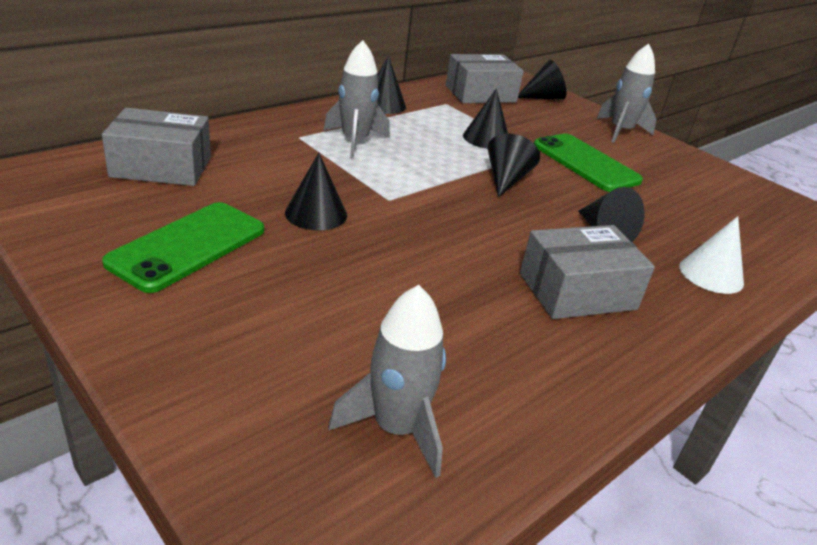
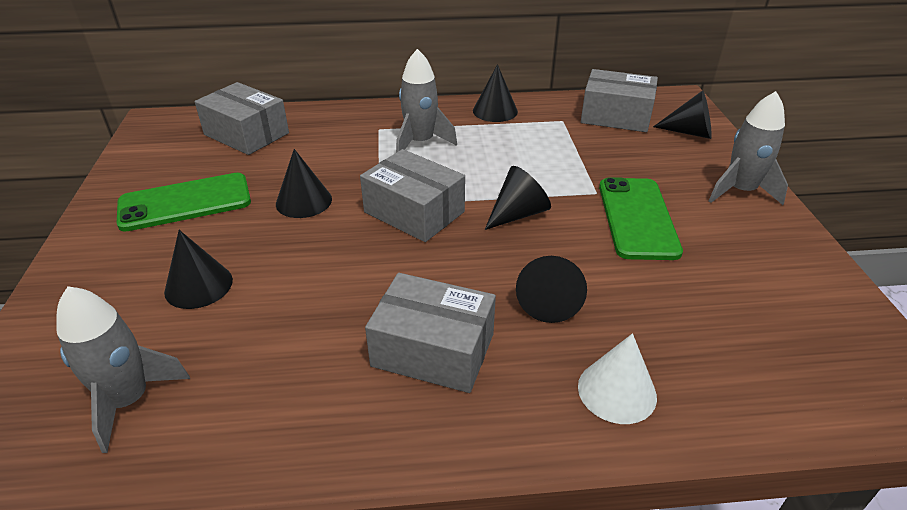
camera: 40 degrees right, 5 degrees up
black cone [463,88,508,149] -> black cone moved to [164,230,233,309]
none -> grey box [360,149,465,242]

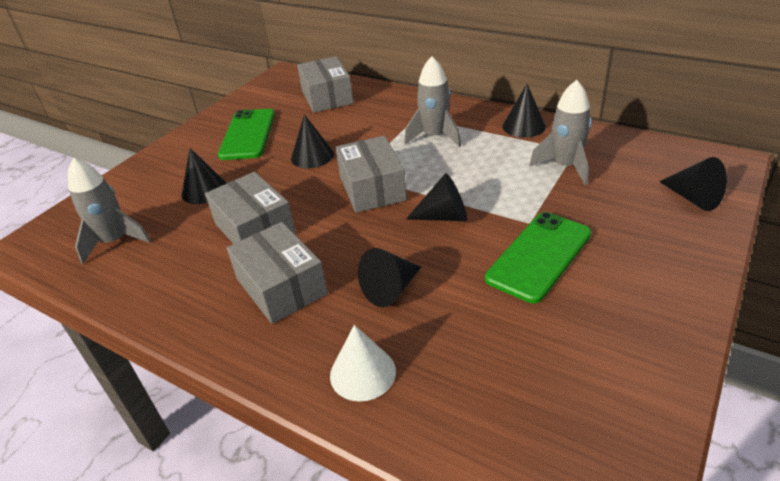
camera: 40 degrees right, 0 degrees up
green phone [117,173,251,232] -> green phone turned 75 degrees clockwise [218,109,275,160]
grey box [581,69,658,132] -> grey box moved to [205,172,296,244]
grey rocket [709,91,788,205] -> grey rocket moved to [529,80,592,185]

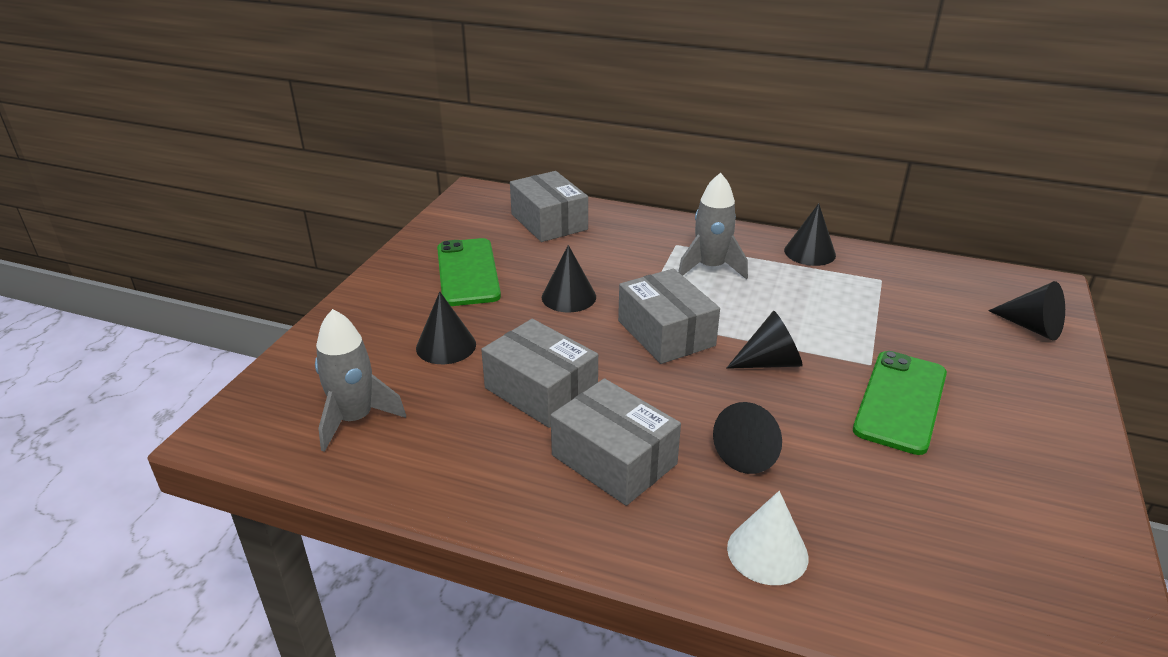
camera: 15 degrees left, 5 degrees down
grey rocket [529,80,592,185] -> none

